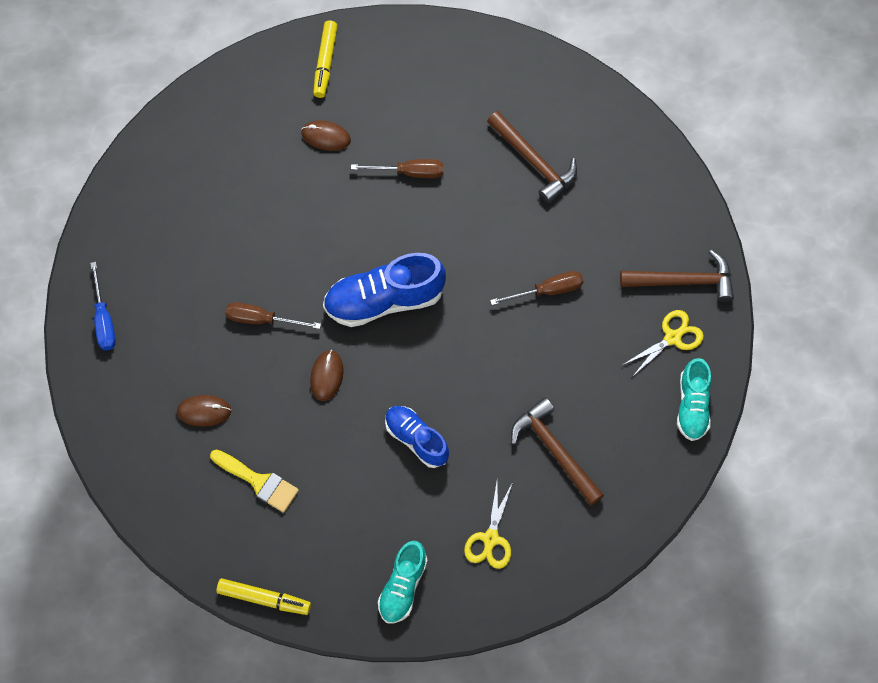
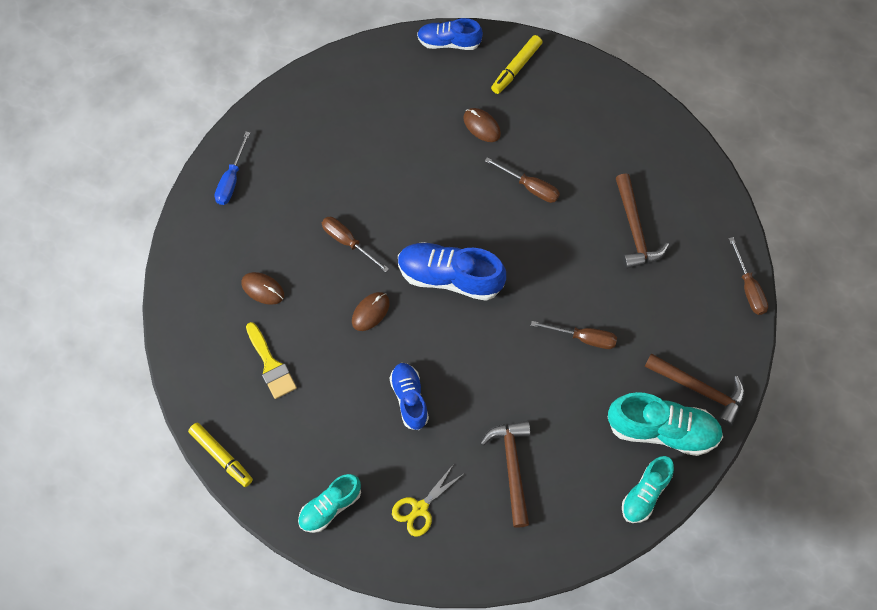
camera: 30 degrees right, 0 degrees up
yellow scissors [623,310,704,377] -> turquoise shoe [608,392,723,456]
none -> blue shoe [417,18,483,50]
none -> brown screwdriver [729,237,768,315]

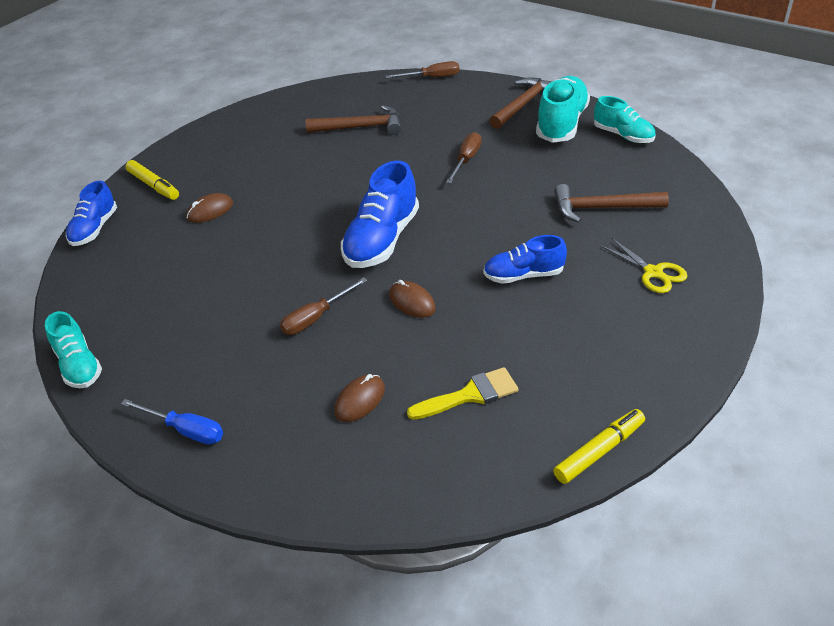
camera: 80 degrees left, 25 degrees down
turquoise shoe [298,474,361,533] -> turquoise shoe moved to [45,311,102,388]
brown screwdriver [485,157,560,203] -> none

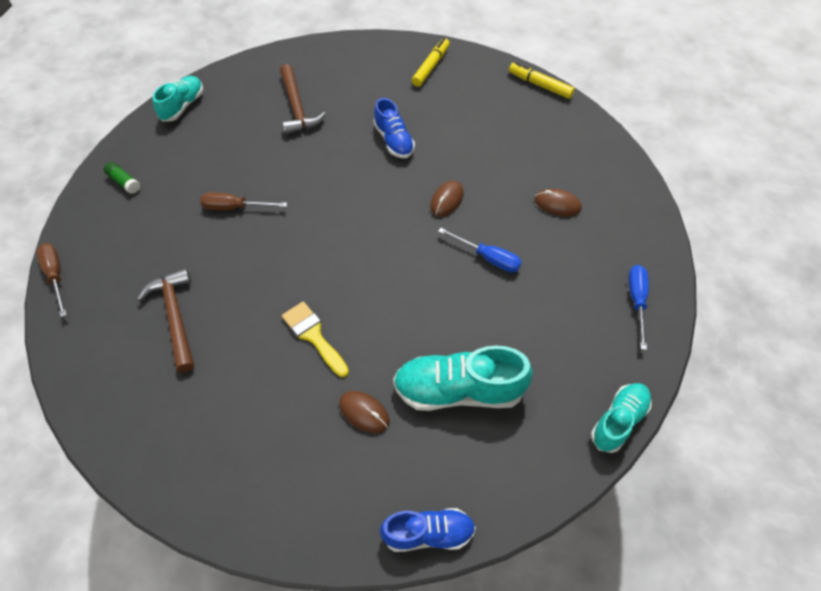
camera: 110 degrees left, 15 degrees up
yellow marker [126,160,179,200] -> yellow marker moved to [412,38,450,87]
brown screwdriver [280,277,368,335] -> blue screwdriver [438,228,522,272]
blue shoe [341,161,419,268] -> none
yellow brush [407,367,519,420] -> yellow brush moved to [282,301,349,377]
brown hammer [489,77,552,129] -> green glue stick [104,162,140,194]
turquoise shoe [536,76,590,143] -> turquoise shoe moved to [393,346,533,411]
yellow scissors [600,238,687,293] -> none

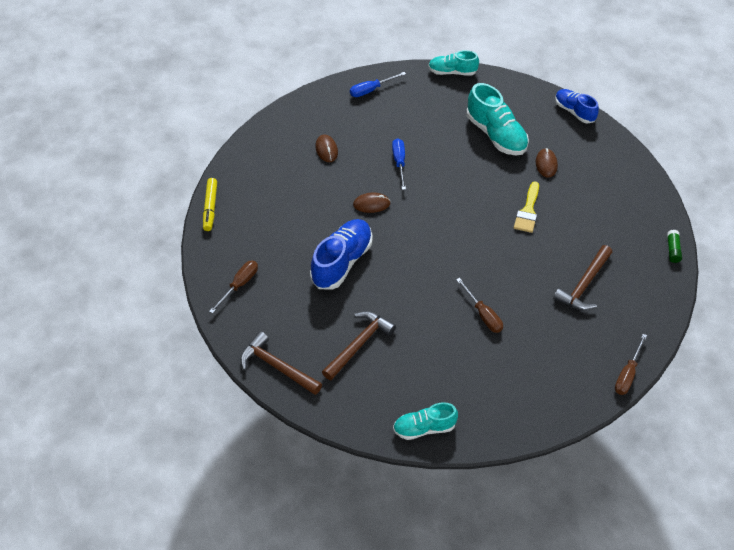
camera: 125 degrees left, 5 degrees down
green glue stick [104,162,140,194] -> green glue stick moved to [667,230,682,263]
blue shoe [374,98,415,158] -> blue shoe [310,219,372,290], size x1.59
yellow marker [412,38,450,87] -> brown screwdriver [209,261,258,314]
none -> brown hammer [241,331,322,395]

